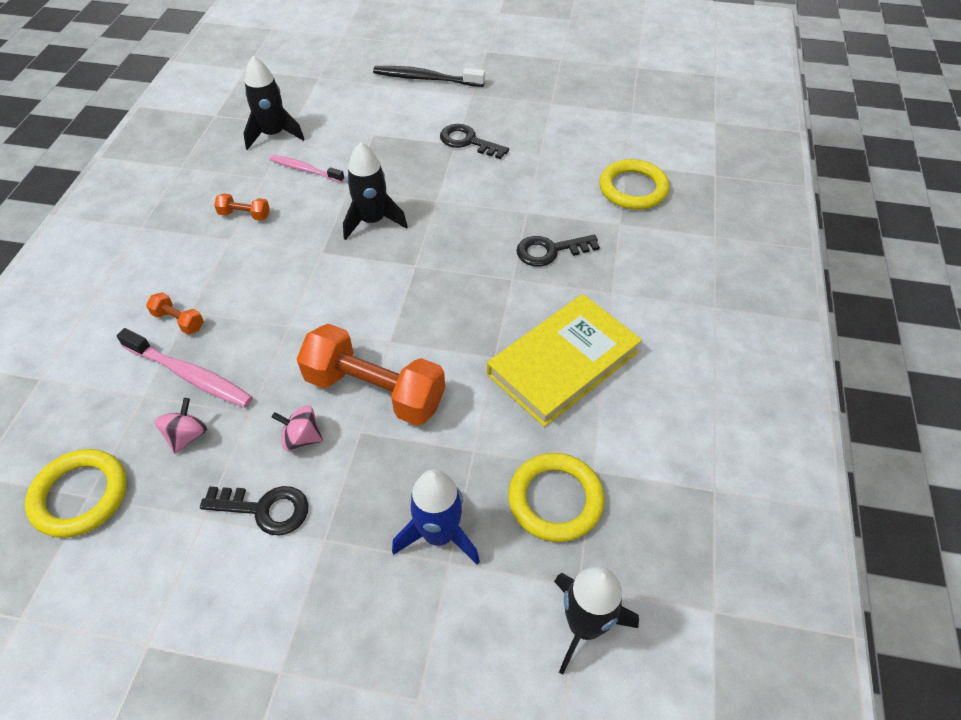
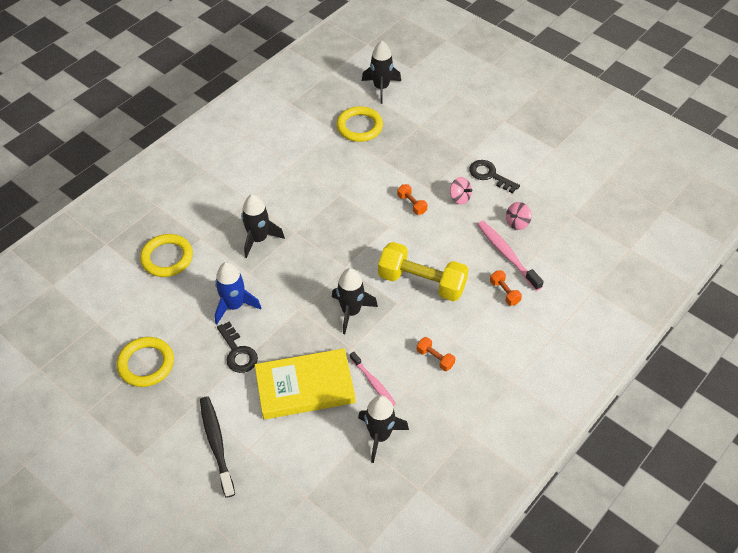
camera: 150 degrees left, 0 degrees up
yellow ring [25,449,127,538] -> yellow ring moved to [117,337,174,387]
orange dumbbell [297,324,445,426] -> orange dumbbell [397,184,427,215], size x0.43
black toothbrush [373,66,485,87] -> black toothbrush turned 150 degrees counterclockwise [200,396,235,498]
blue rocket [392,469,480,565] -> blue rocket moved to [215,262,261,324]
yellow book [487,294,642,427] -> yellow book moved to [255,348,355,420]
black key [516,235,600,267] -> black rocket [241,194,285,258]
none -> yellow dumbbell [378,242,469,301]

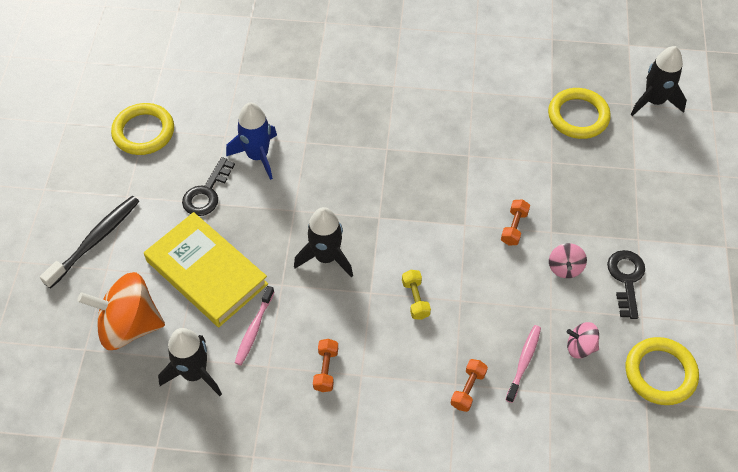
camera: 55 degrees right, 5 degrees up
yellow ring [140,234,193,277] -> yellow ring moved to [626,337,699,405]
black rocket [241,194,285,258] -> none
yellow dumbbell [378,242,469,301] -> yellow dumbbell [402,270,431,320], size x0.43
pink toothbrush [477,221,544,291] -> pink toothbrush [506,325,541,403], size x0.65
none -> orange spinning top [78,272,165,350]

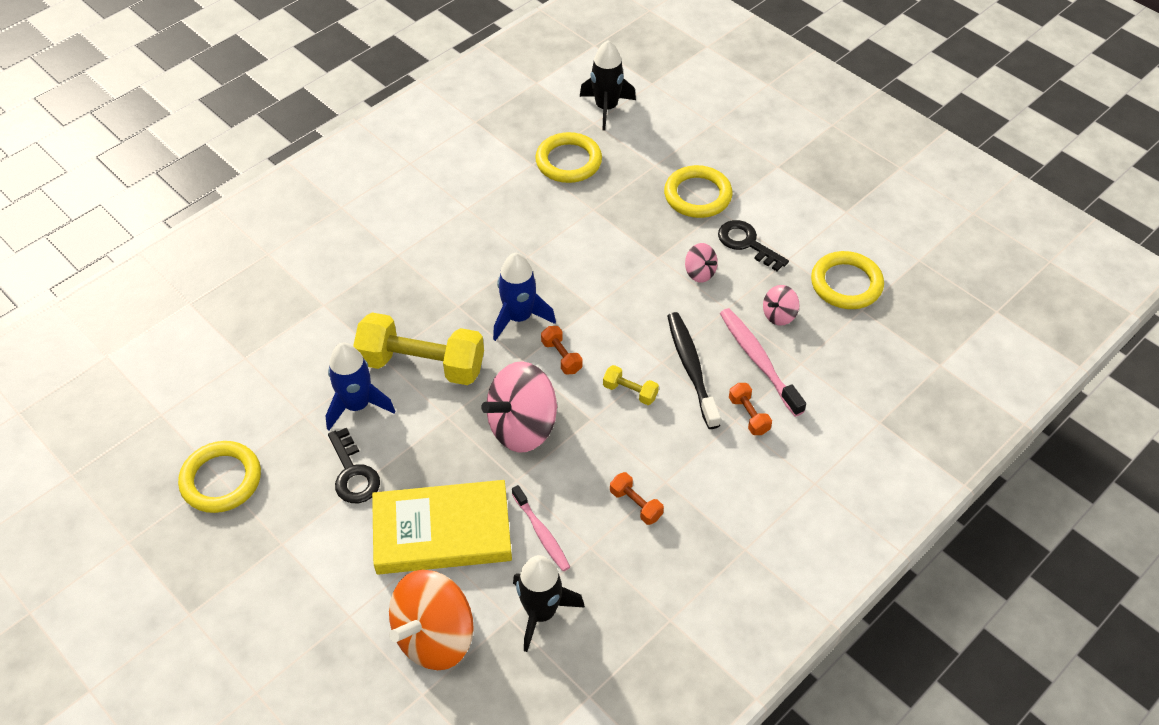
camera: 50 degrees left, 5 degrees down
black toothbrush [40,196,140,289] -> black toothbrush moved to [667,312,721,429]
black rocket [294,207,353,277] -> pink spinning top [481,361,558,452]
orange dumbbell [501,199,530,245] -> orange dumbbell moved to [541,326,582,375]
pink toothbrush [506,325,541,403] -> pink toothbrush [720,308,806,417], size x1.53
none -> yellow dumbbell [353,313,484,385]
none -> blue rocket [493,253,556,341]
none -> yellow ring [664,165,733,218]

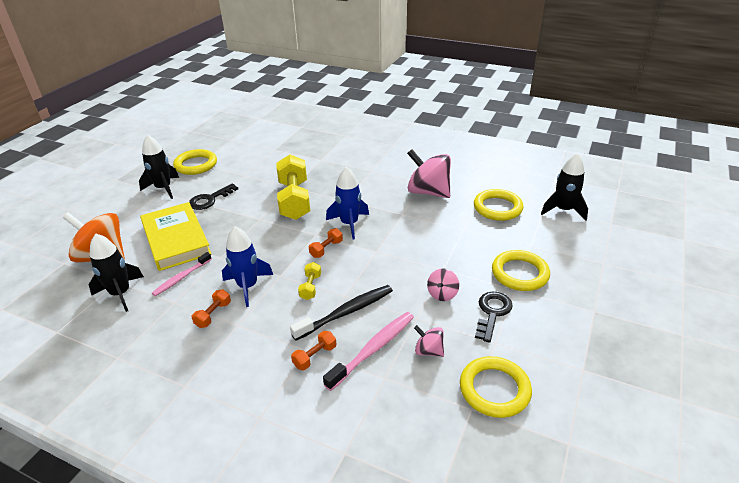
camera: 70 degrees right, 15 degrees down
blue rocket [326,342,395,430] -> blue rocket moved to [222,226,273,307]
pink spinning top [481,361,558,452] -> pink spinning top moved to [407,149,451,198]
none -> black rocket [139,135,179,199]

